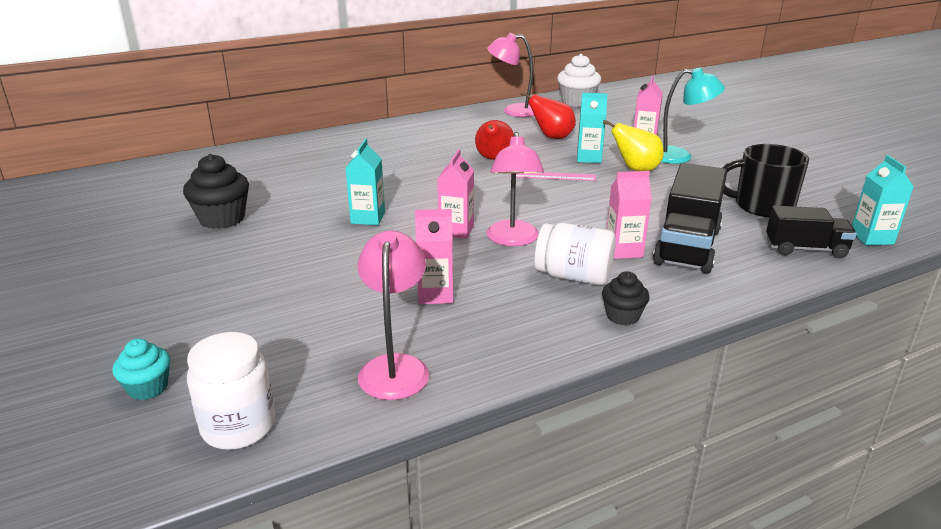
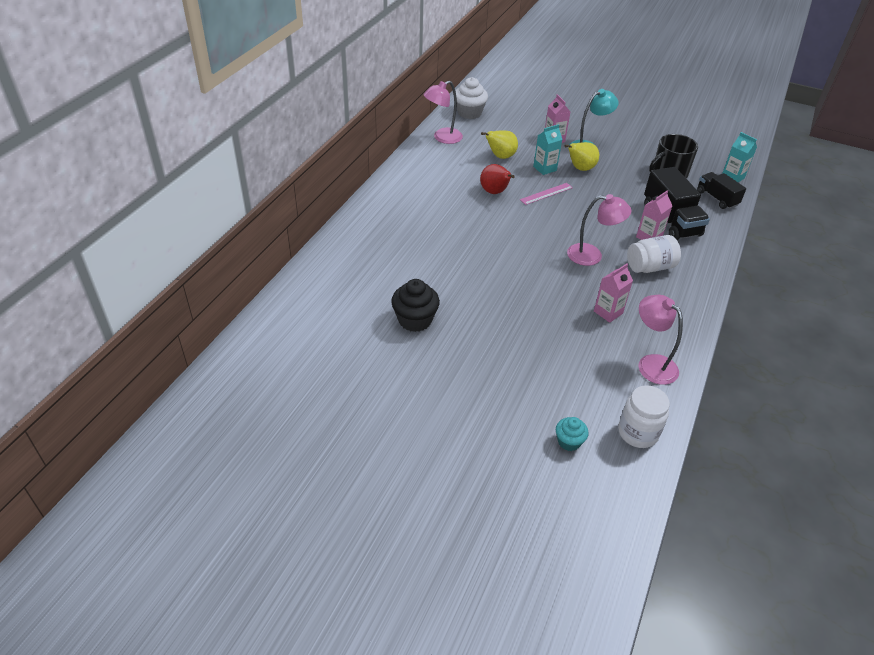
camera: 40 degrees left, 15 degrees up
turquoise carton [345,139,385,225] -> none
pink carton [437,149,474,239] -> none
pink lamp [487,132,544,246] -> pink lamp turned 45 degrees counterclockwise [567,194,631,266]
red pear [520,91,576,139] -> yellow pear [481,131,518,159]
black cupcake [602,271,650,325] -> none
black truck [766,206,857,258] -> black truck turned 90 degrees counterclockwise [697,172,746,209]

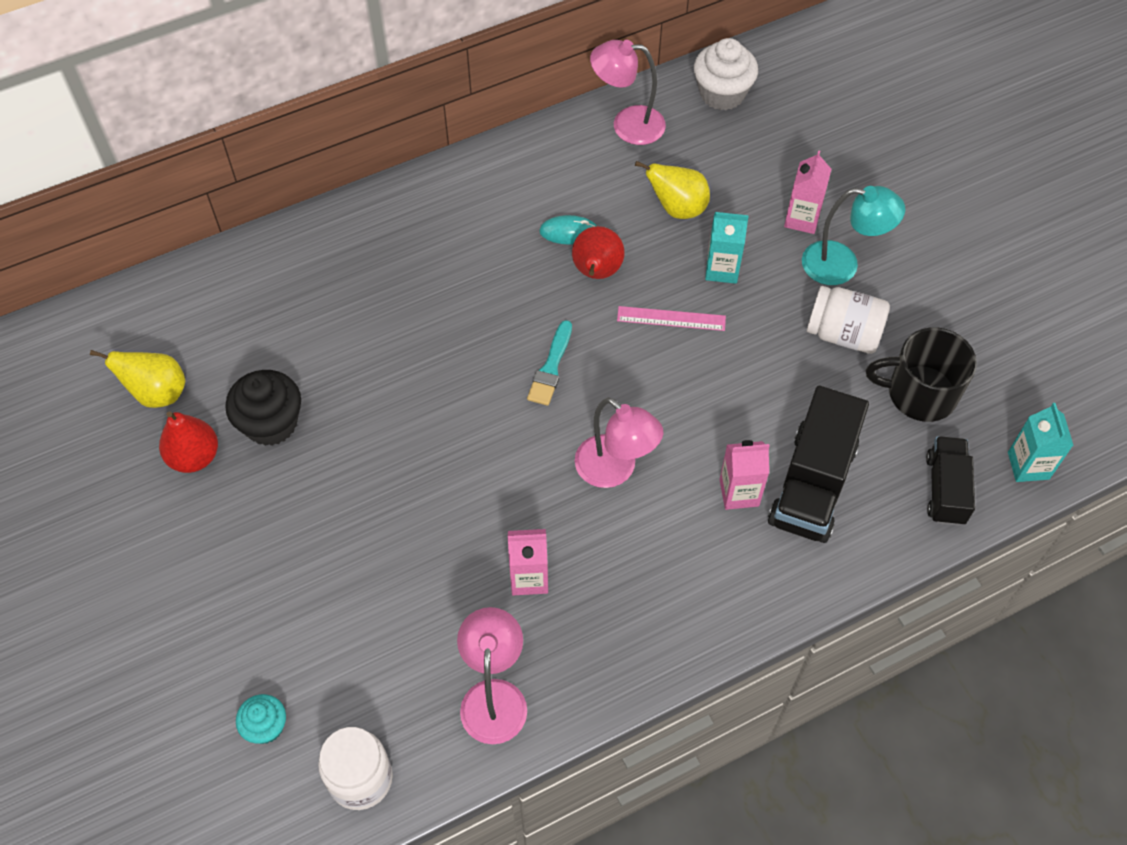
camera: 40 degrees right, 15 degrees up
yellow pear [565,142,599,171] -> yellow pear moved to [90,350,185,408]
white jar [627,235,681,273] -> white jar moved to [807,286,890,354]
none -> red pear [159,411,218,473]
none -> turquoise brush [527,320,572,406]
none -> turquoise mouse [539,215,597,245]

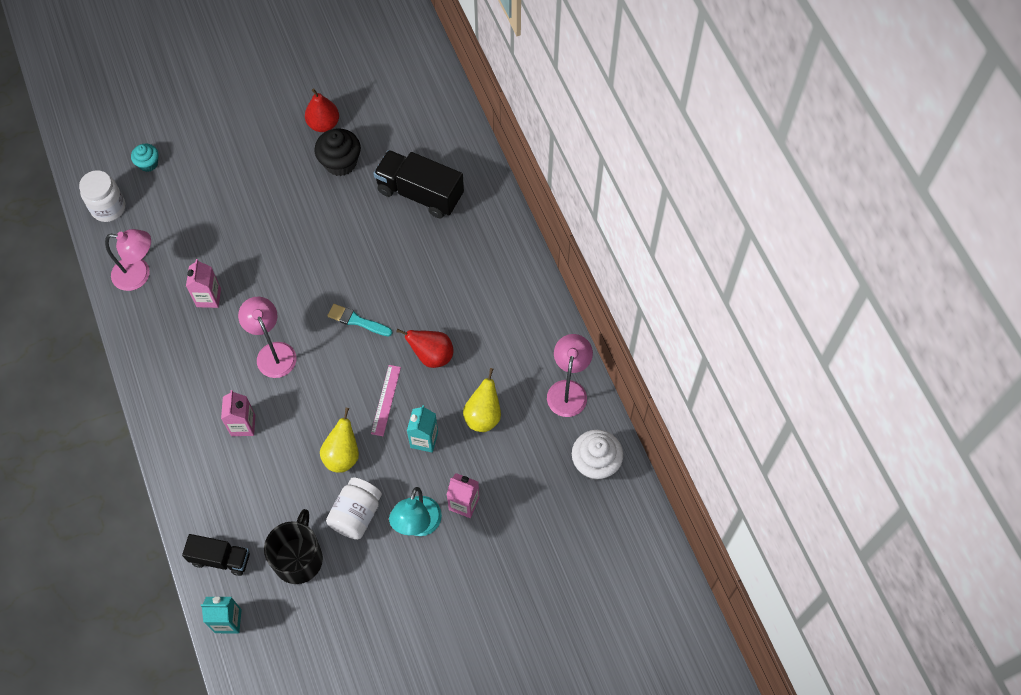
camera: 95 degrees right, 5 degrees up
yellow pear [90,350,185,408] -> yellow pear moved to [320,407,359,473]
turquoise mouse [539,215,597,245] -> none
pink lamp [575,397,663,488] -> pink lamp turned 105 degrees clockwise [238,297,296,378]
black truck [768,386,869,543] -> black truck moved to [373,150,464,218]

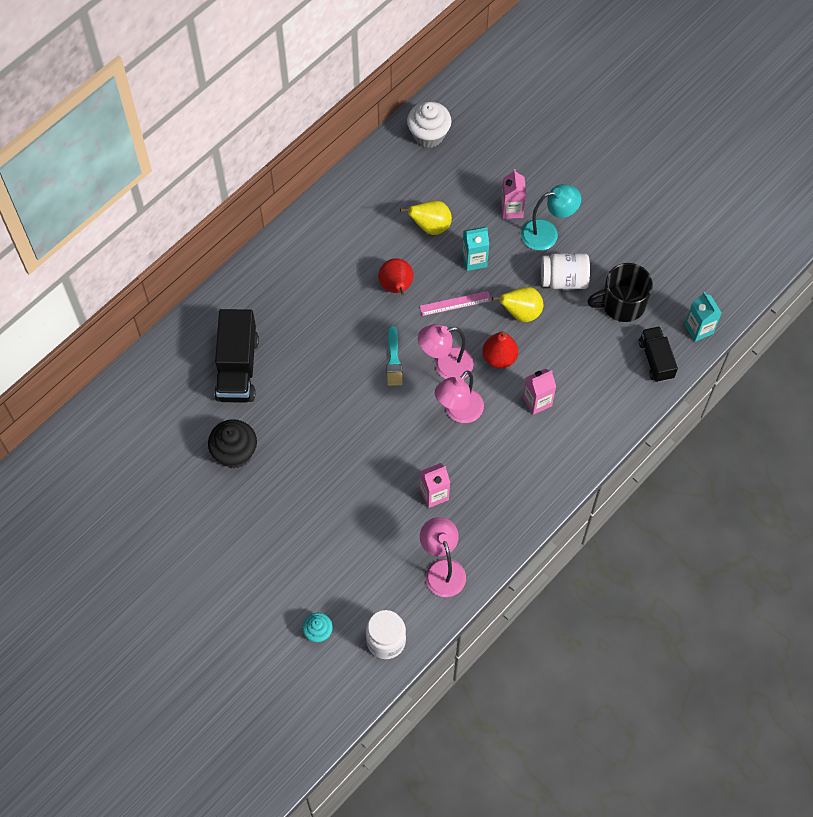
camera: 115 degrees left, 0 degrees up
red pear [305,89,339,132] -> red pear moved to [482,332,518,369]
pink lamp [547,334,593,417] -> pink lamp moved to [418,324,474,379]

